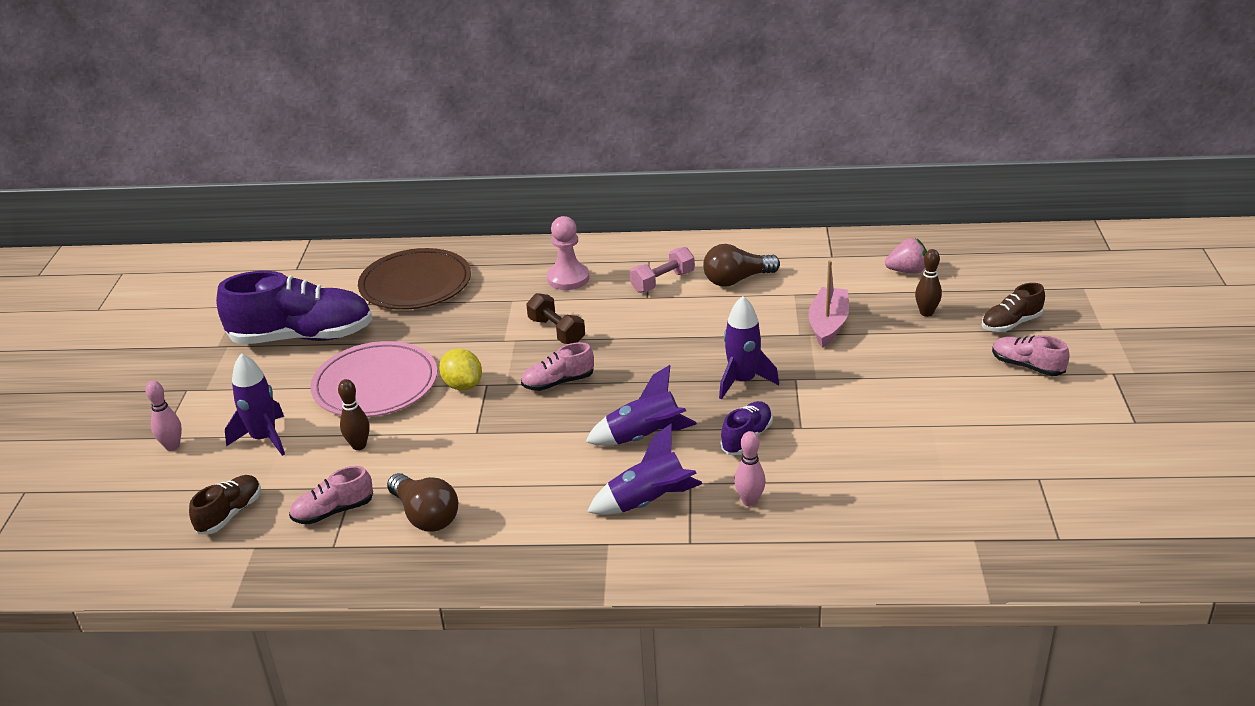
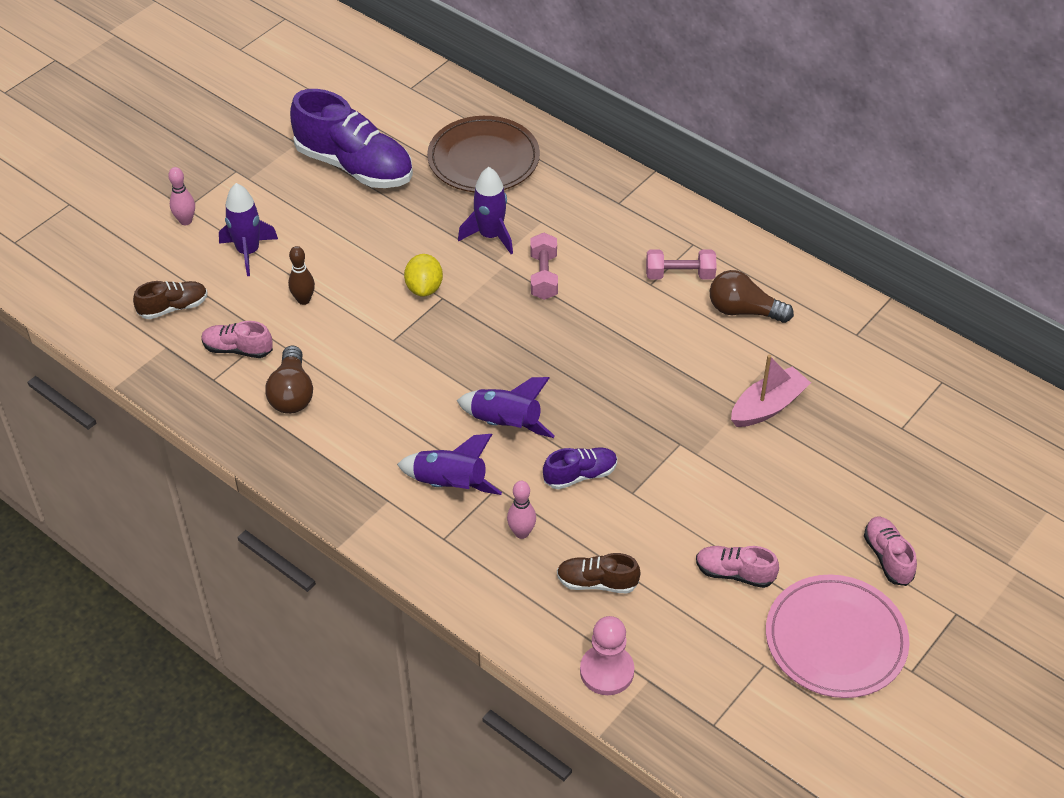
camera: 35 degrees right, 15 degrees up
pink plate [310,341,437,417] -> pink plate moved to [766,575,910,698]
pink shoe [521,342,594,391] -> pink shoe moved to [696,546,779,588]
brown dumbbell [526,293,585,344] -> pink dumbbell [530,233,558,300]
pink pawn [547,216,589,290] -> pink pawn moved to [580,616,635,695]
purple rocket [719,296,779,399] -> purple rocket moved to [458,167,513,254]
pink strawberry [885,238,927,274] -> none
brown bowling pin [915,249,942,317] -> none
brown shoe [982,283,1045,332] -> brown shoe moved to [557,553,641,594]

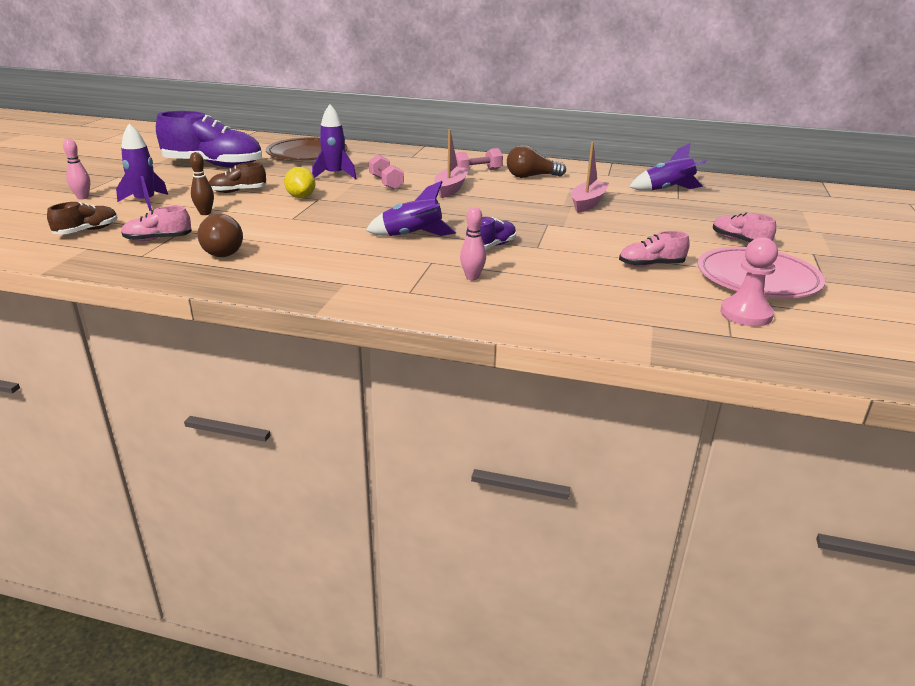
camera: 25 degrees left, 20 degrees down
purple rocket [397,434,502,495] -> purple rocket moved to [629,143,707,191]
brown shoe [557,553,641,594] -> brown shoe moved to [209,162,266,193]
pink pawn [580,616,635,695] -> pink pawn moved to [720,237,778,326]
none -> pink boat [434,129,469,198]

